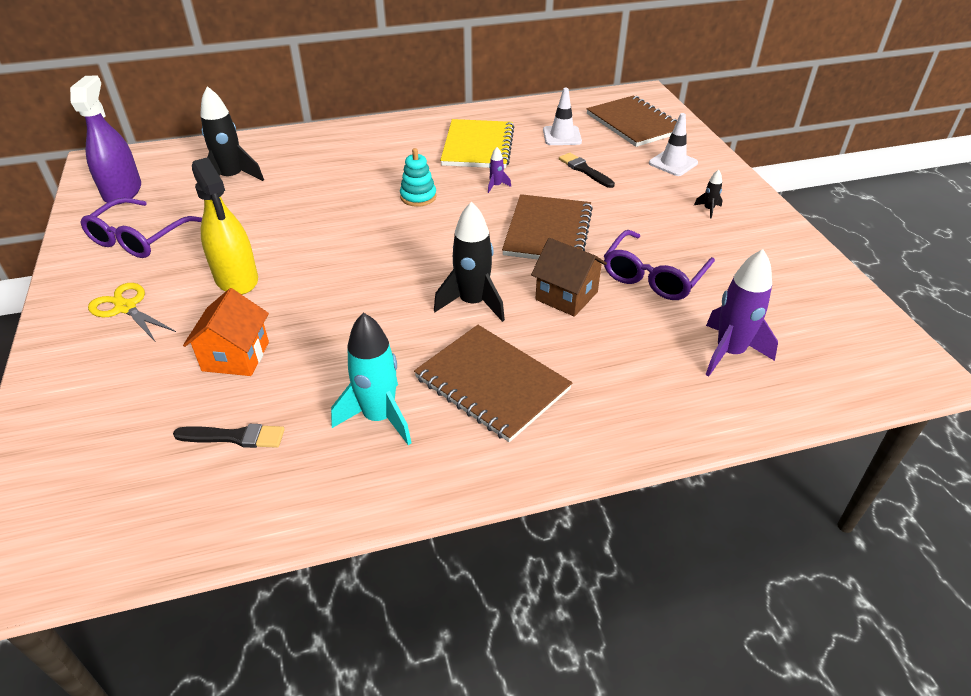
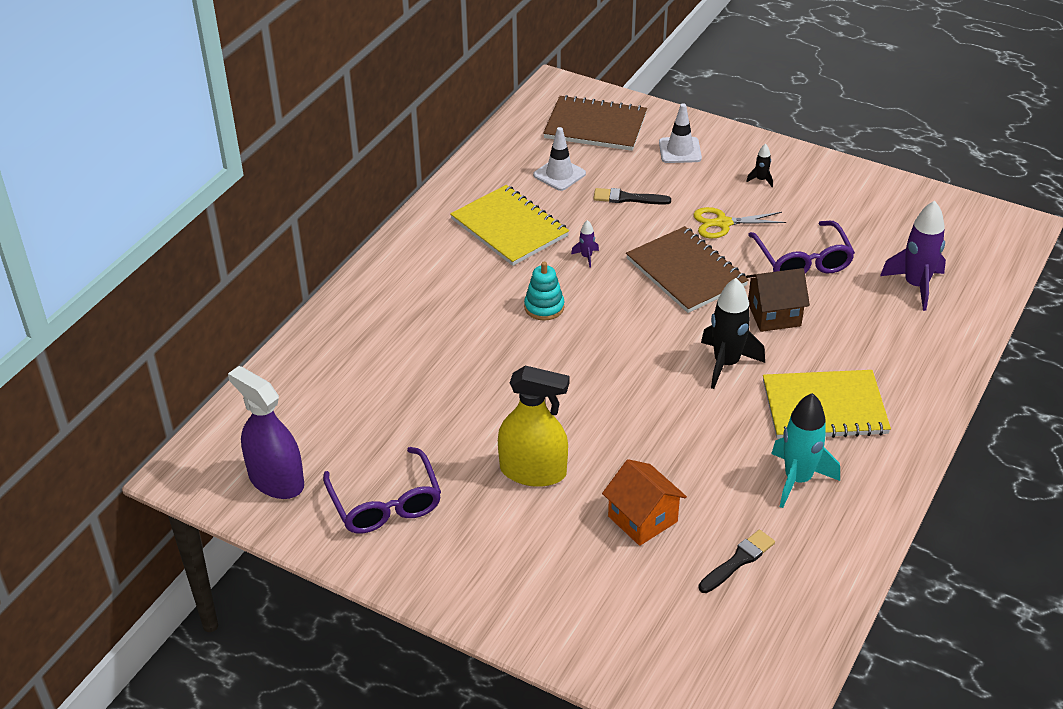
camera: 45 degrees left, 0 degrees up
yellow scissors [88,283,176,341] -> yellow scissors moved to [693,207,786,238]
black rocket [200,86,264,181] -> none
brown notebook [414,325,572,442] -> yellow notebook [763,370,891,439]

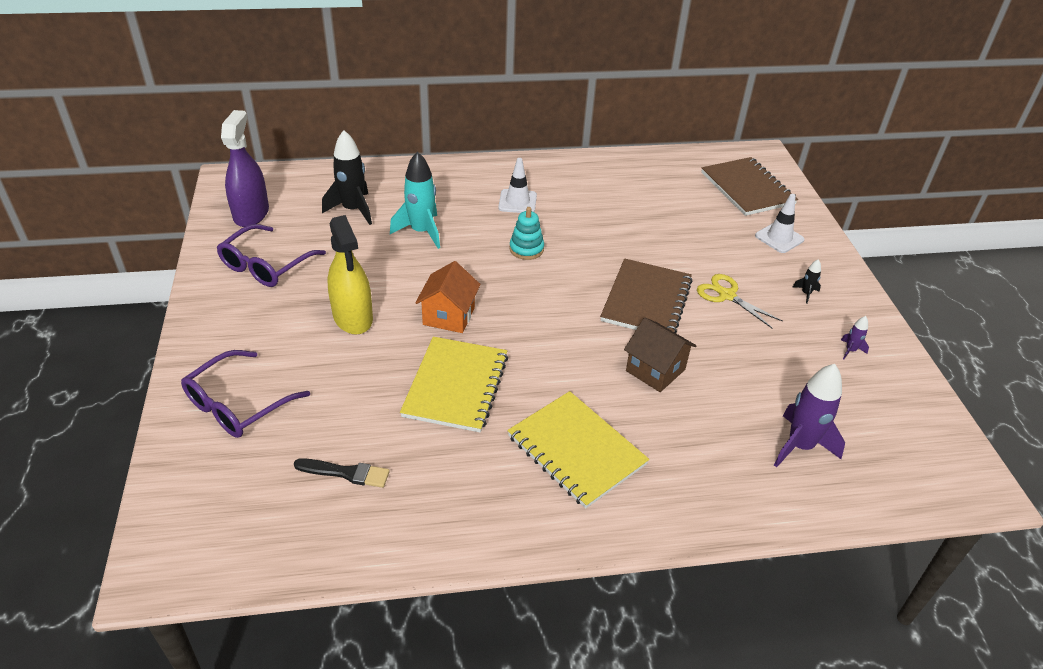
camera: 50 degrees right, 0 degrees up
yellow notebook [450,185,569,266] -> yellow notebook moved to [400,337,508,432]
white traffic cone [533,127,586,191] -> white traffic cone moved to [498,158,537,213]
purple rocket [571,220,599,267] -> purple rocket moved to [841,316,869,359]
black brush [593,188,671,205] -> none
orange house [602,459,687,546] -> orange house moved to [415,261,481,333]
black rocket [701,278,765,389] -> black rocket moved to [322,130,372,225]
purple glasses [748,221,855,273] -> purple glasses moved to [181,350,310,438]
turquoise rocket [771,393,840,508] -> turquoise rocket moved to [390,151,440,249]

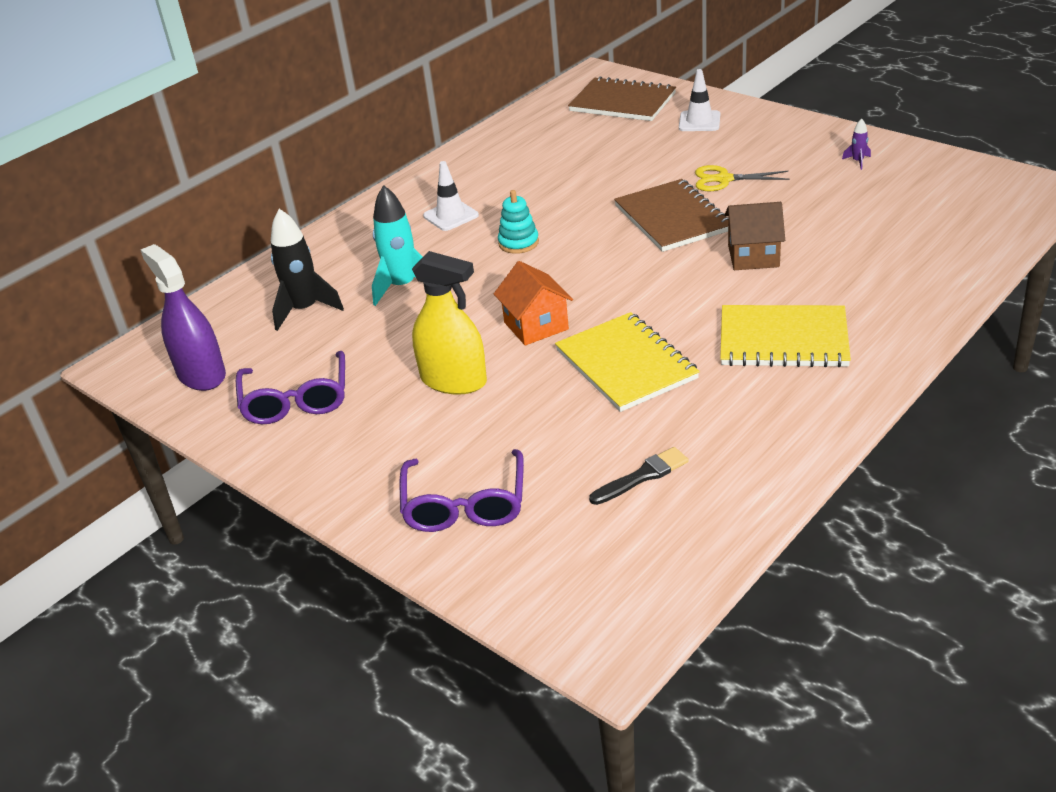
camera: 35 degrees left, 5 degrees down
purple rocket [774,364,845,468] -> none
black rocket [793,259,821,304] -> none

